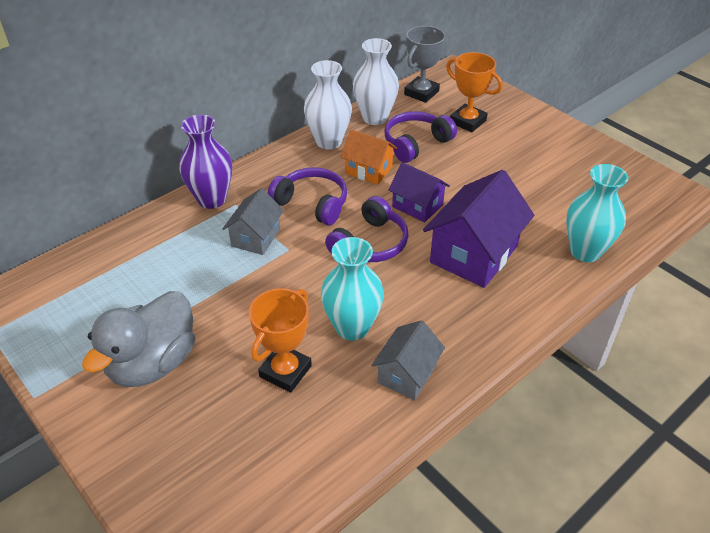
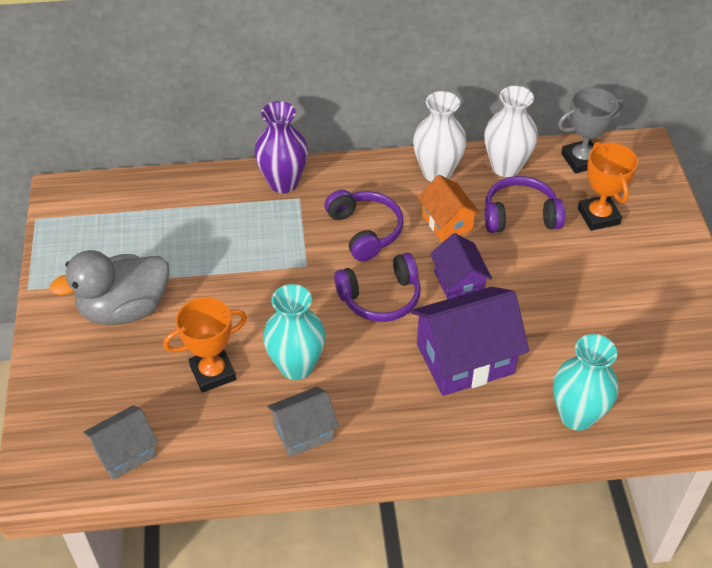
camera: 35 degrees right, 5 degrees up
grey house [223,188,284,255] -> grey house moved to [83,405,158,480]

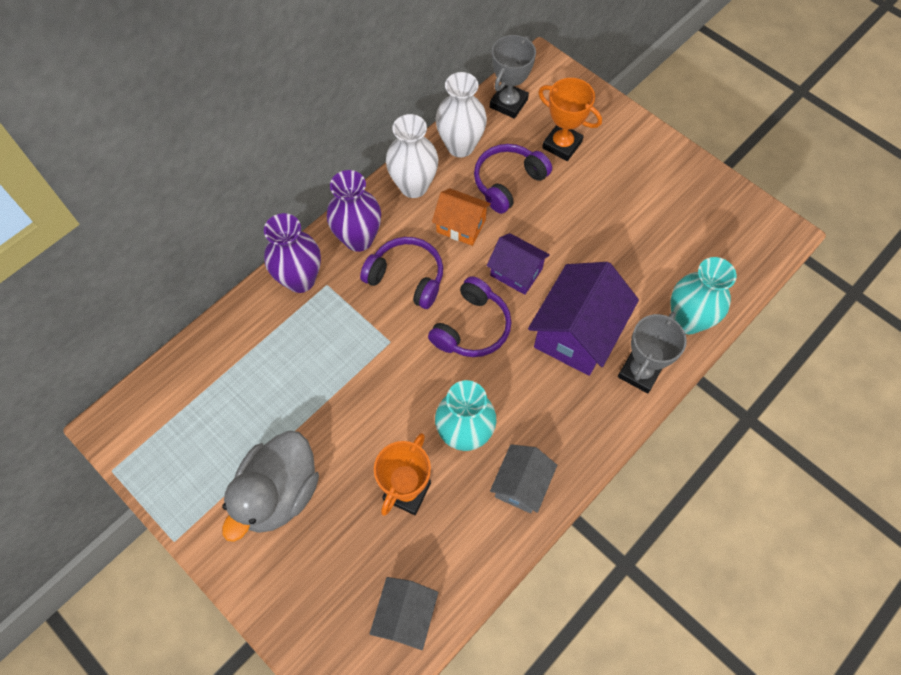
camera: 40 degrees left, 15 degrees up
none -> purple vase [327,170,381,252]
none -> grey trophy [618,312,687,393]

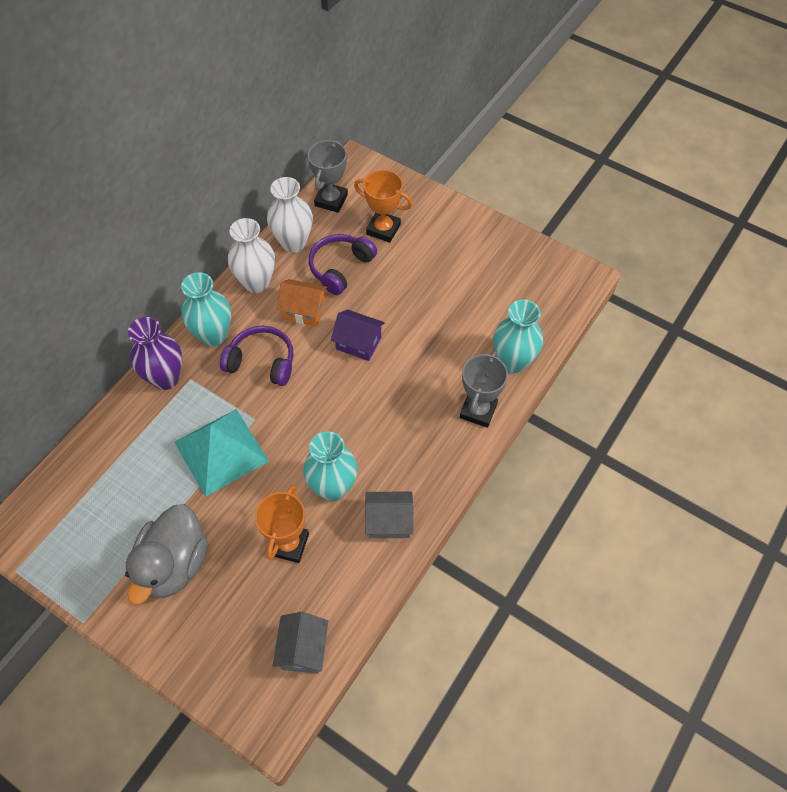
camera: 10 degrees left, 5 degrees down
purple vase [327,170,381,252] -> turquoise vase [181,272,231,347]
purple headphones [428,276,511,357] -> none
grey house [490,444,557,514] -> grey house turned 75 degrees clockwise [365,492,413,538]
purple house [528,262,639,376] -> none
none -> turquoise pyramid [174,409,269,497]

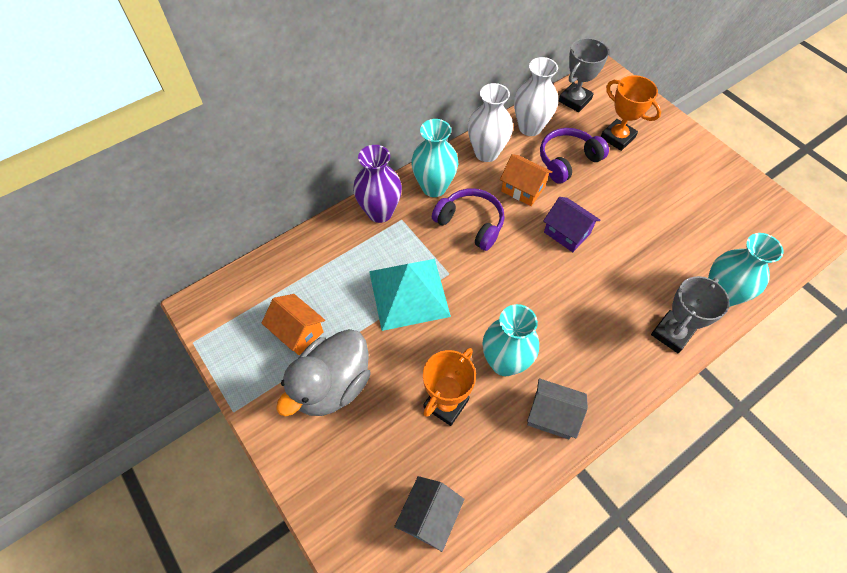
camera: 20 degrees right, 0 degrees up
none -> orange house [262,294,325,355]

